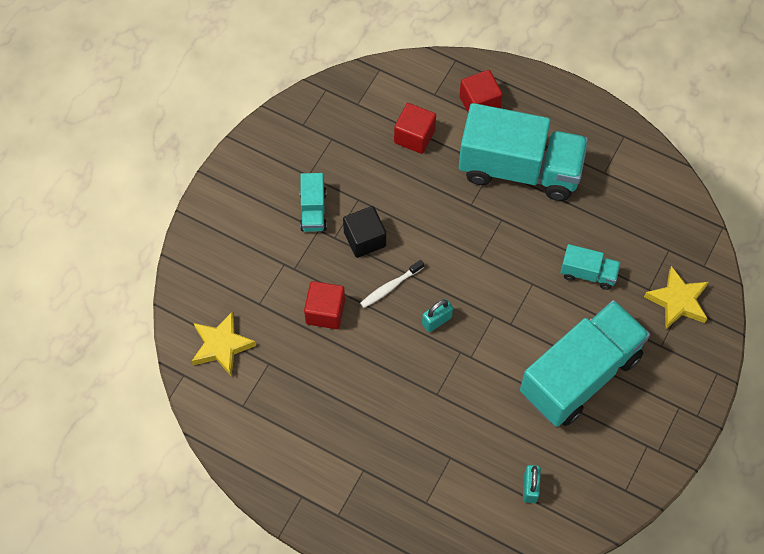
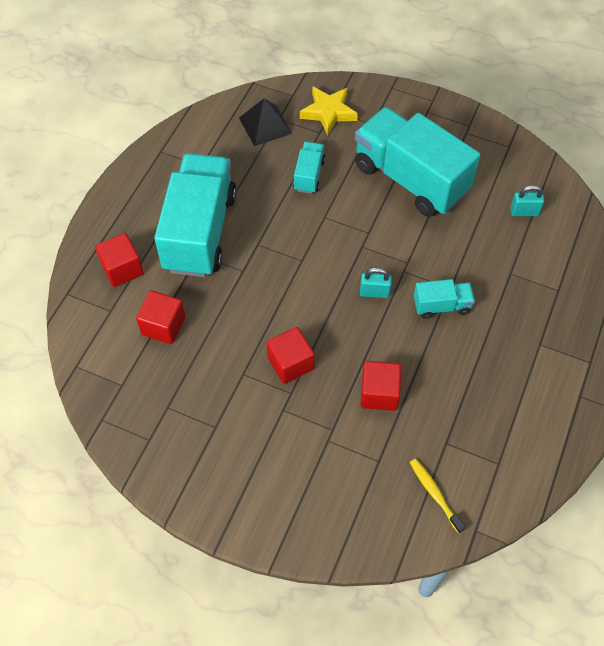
camera: 95 degrees left, 5 degrees down
yellow star [192,311,256,377] -> yellow toothbrush [410,459,466,534]
turquoise truck [300,173,327,232] -> turquoise truck moved to [414,279,475,319]
black cube [343,206,386,258] -> red cube [266,327,314,384]
white toothbrush [360,260,424,308] -> none
turquoise padlock [422,299,453,332] -> turquoise padlock turned 45 degrees counterclockwise [360,267,392,298]
none -> black pyramid [239,98,292,146]

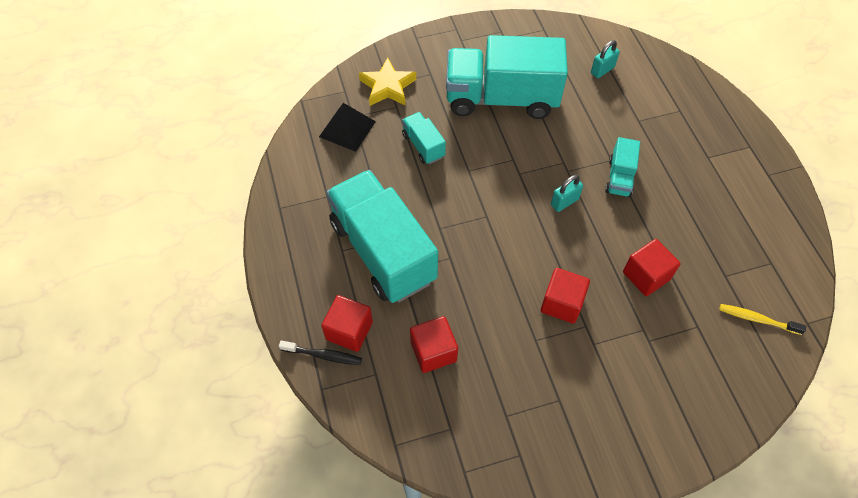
camera: 40 degrees left, 0 degrees up
turquoise truck [414,279,475,319] -> turquoise truck turned 150 degrees clockwise [605,137,640,197]
none -> black toothbrush [279,340,362,365]

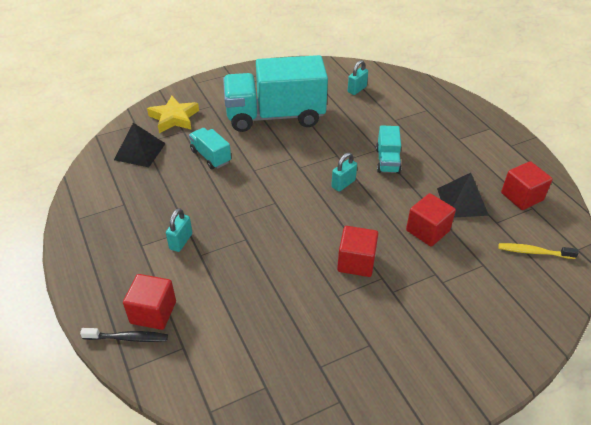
camera: 10 degrees left, 15 degrees down
turquoise truck [326,170,438,303] -> turquoise padlock [166,208,192,252]
red cube [410,316,458,373] -> red cube moved to [501,161,553,210]
none -> black pyramid [437,173,489,217]

